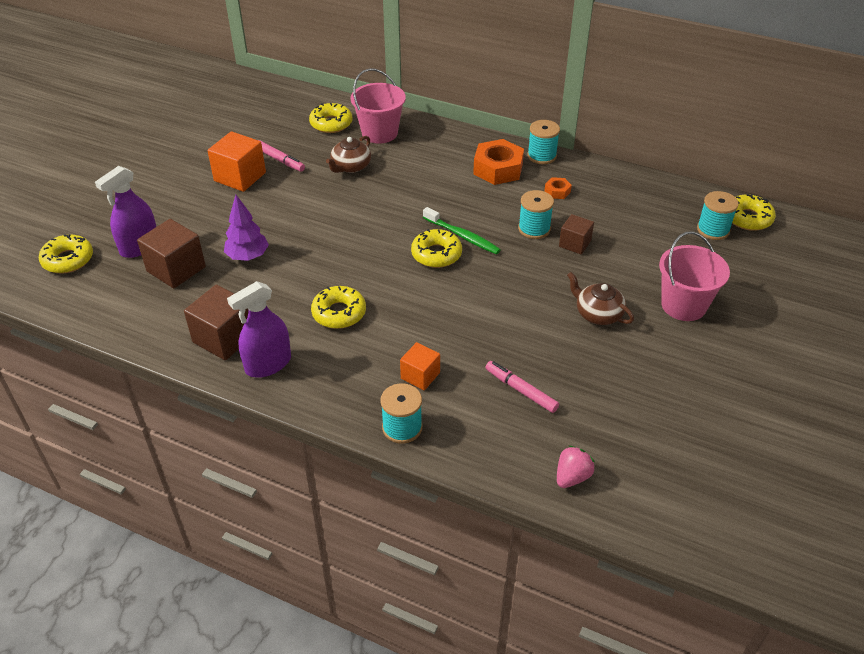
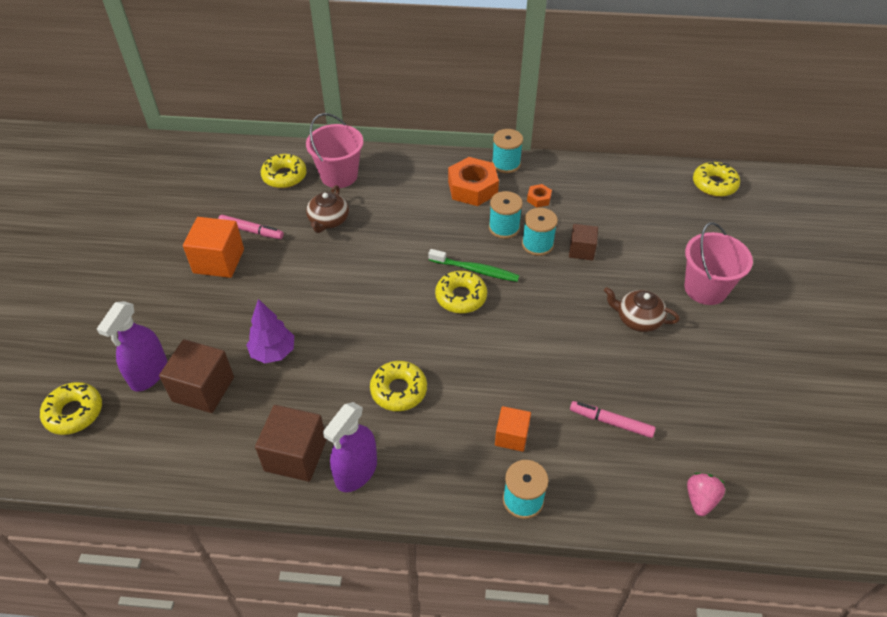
camera: 20 degrees left, 5 degrees up
turquoise spool [697,191,739,240] -> turquoise spool moved to [489,191,523,239]

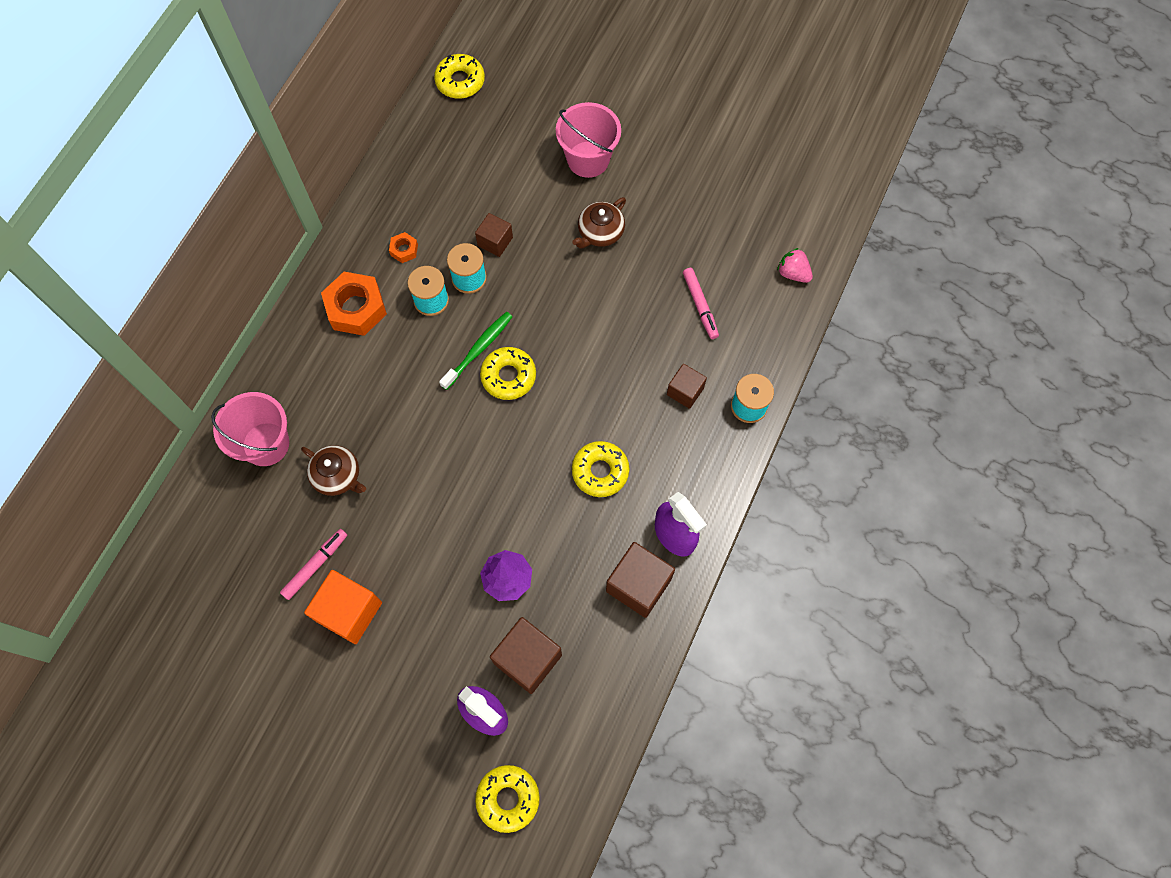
camera: 70 degrees left, 20 degrees up
yellow donut [261,154,307,188] -> none
turquoise spool [492,129,523,173] -> none
orange cube [495,406,531,452] -> brown cube [667,364,707,409]
pink marker [570,401,656,438] -> pink marker turned 60 degrees counterclockwise [683,268,719,339]

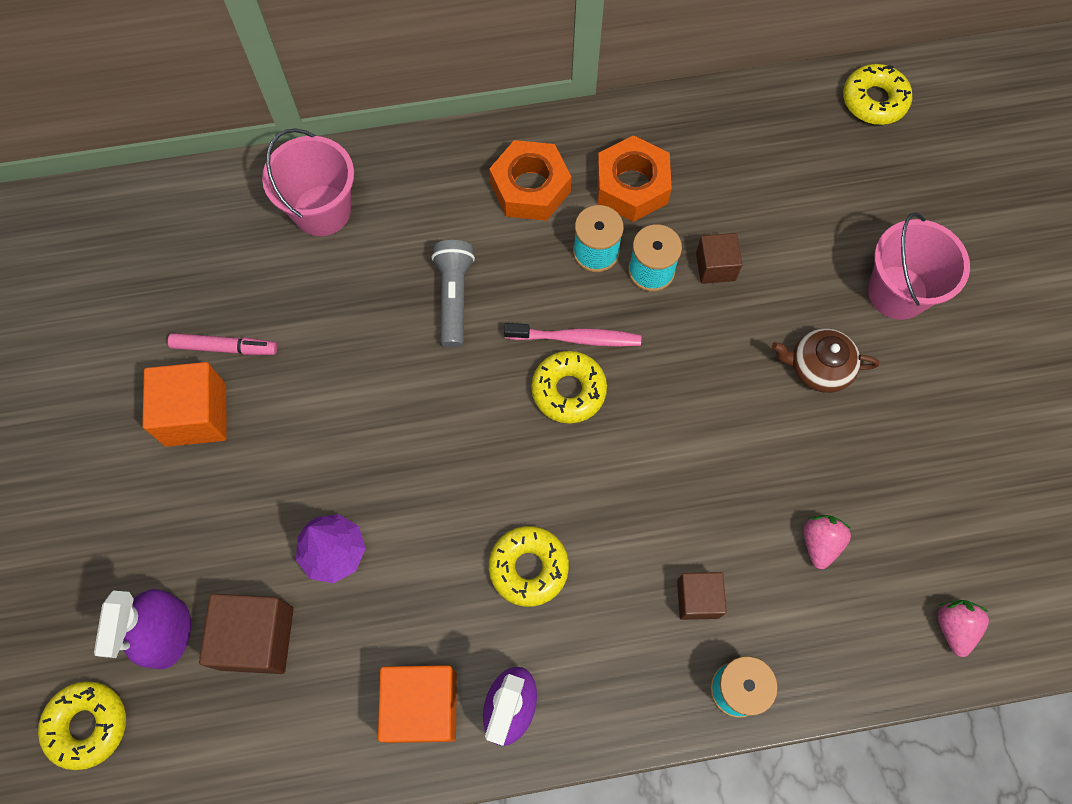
camera: 55 degrees right, 0 degrees up
brown teapot [301,445,366,496] -> none
orange nut [389,232,418,263] -> orange nut [597,135,672,222], size x2.09
green toothbrush [439,312,512,390] -> pink toothbrush [504,323,641,347]
brown cube [606,542,675,618] -> orange cube [378,665,457,743]
pink marker [683,268,719,339] -> pink strawberry [804,515,851,569]
none -> grey flashlight [432,240,475,348]

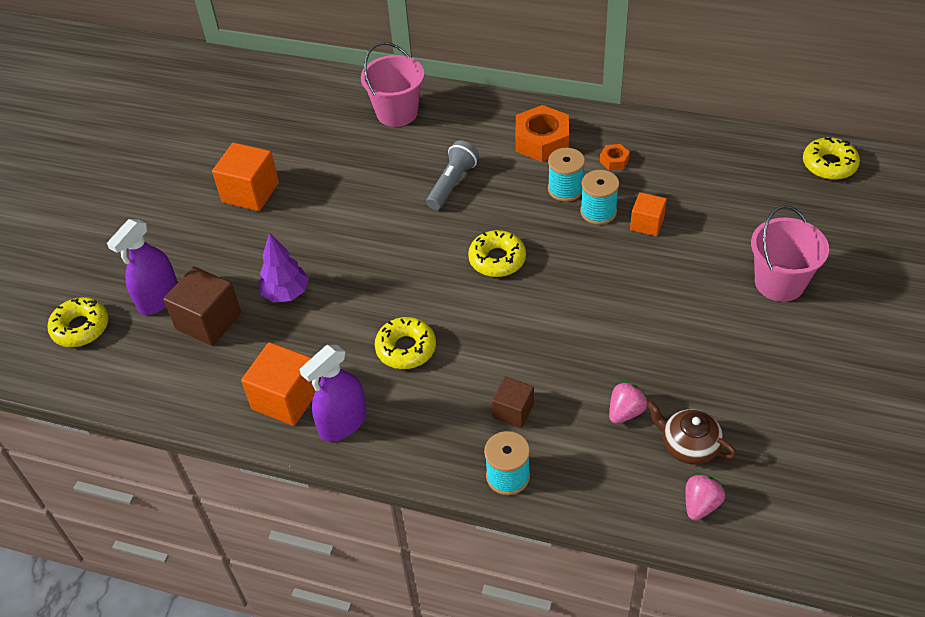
camera: 30 degrees right, 20 degrees down
pink marker [168,333,277,355] -> none
pink toothbrush [504,323,641,347] -> none
orange nut [597,135,672,222] -> orange nut [600,144,630,170], size x0.48
brown cube [696,233,742,284] -> orange cube [630,192,667,236]
brown teapot [772,328,879,393] -> brown teapot moved to [647,401,736,464]

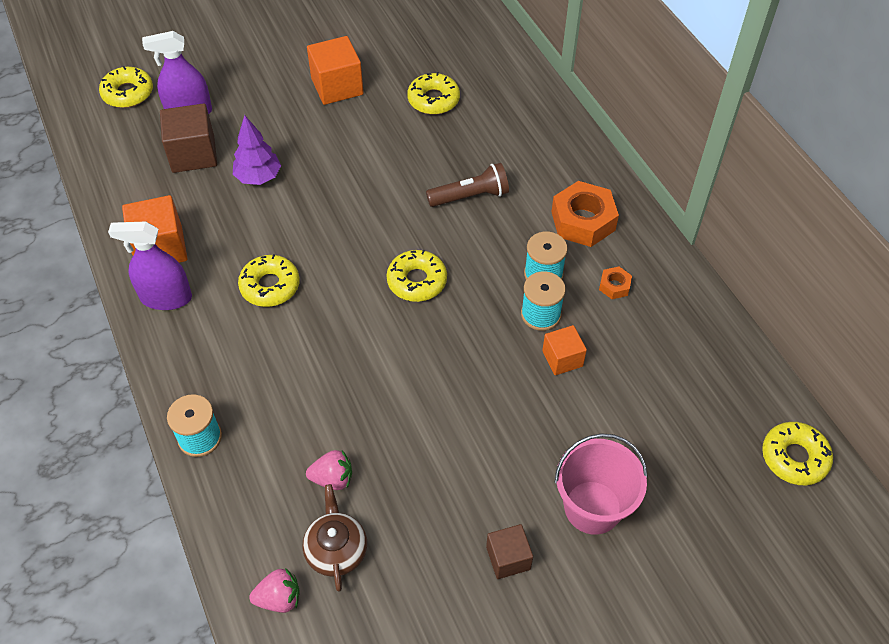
camera: 45 degrees right, 5 degrees up
pink bucket [361,42,424,127] -> none
grey flashlight [426,140,479,210] -> brown flashlight [426,163,509,207]
brown cube [492,377,534,428] -> brown cube moved to [486,524,533,579]
none -> yellow donut [407,72,460,115]

